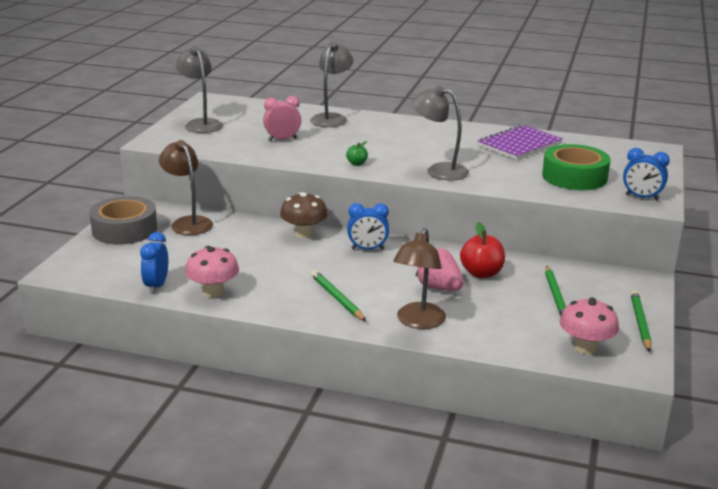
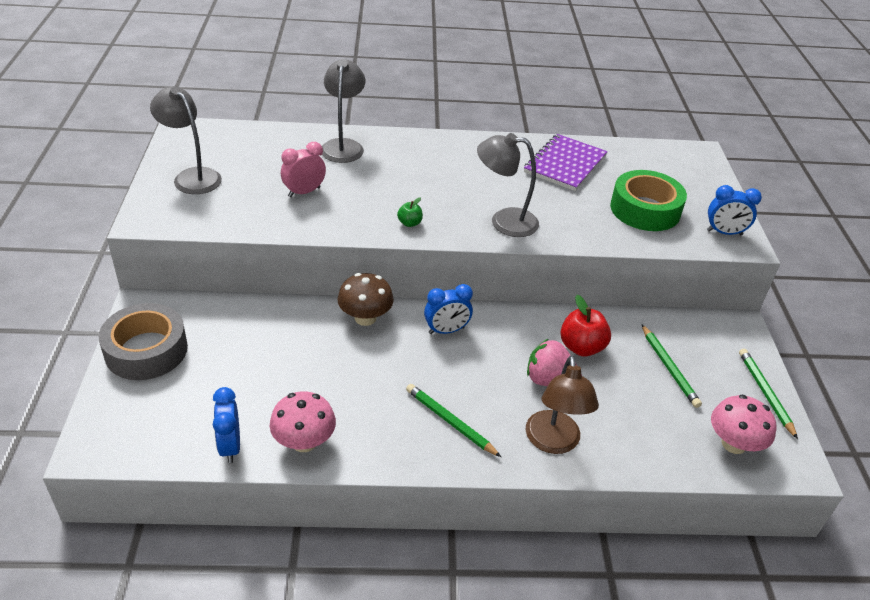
camera: 20 degrees left, 15 degrees up
brown lamp [159,140,213,235] -> none

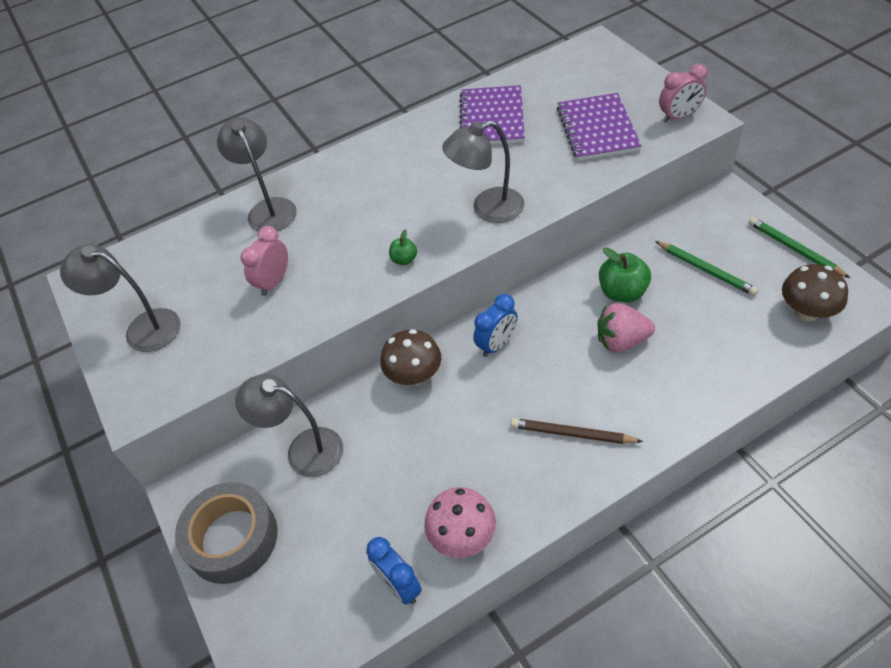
camera: 20 degrees left, 10 degrees up
green pencil [406,384,501,457] -> brown pencil [511,418,643,444]
brown lamp [526,355,599,454] -> none
red apple [560,295,611,357] -> green apple [599,247,651,302]
green tape [610,170,687,231] -> purple notebook [557,93,642,161]
blue clock [707,185,762,235] -> pink clock [659,64,707,123]
pink mushroom [711,395,776,454] -> brown mushroom [782,264,848,321]
none -> grey lamp [235,374,343,477]

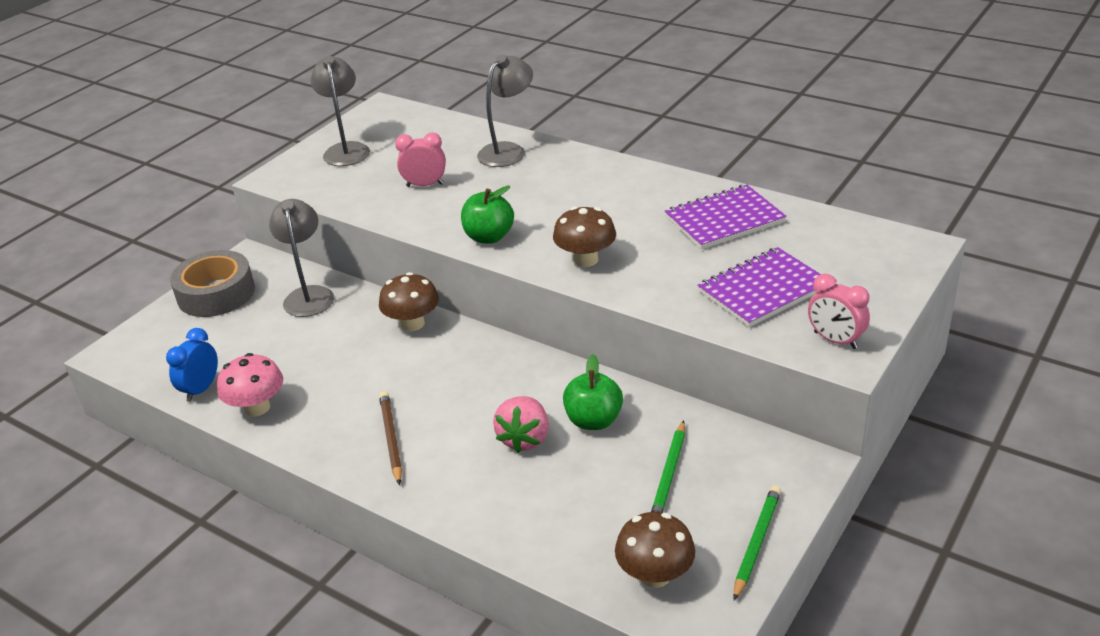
camera: 60 degrees right, 15 degrees down
green apple [389,230,417,265] -> green apple [461,185,514,244], size x1.88
grey lamp [442,120,524,223] -> brown mushroom [553,206,616,267]
blue clock [473,294,518,357] -> none
pink strawberry [598,303,655,353] -> pink strawberry turned 135 degrees counterclockwise [493,396,549,453]

